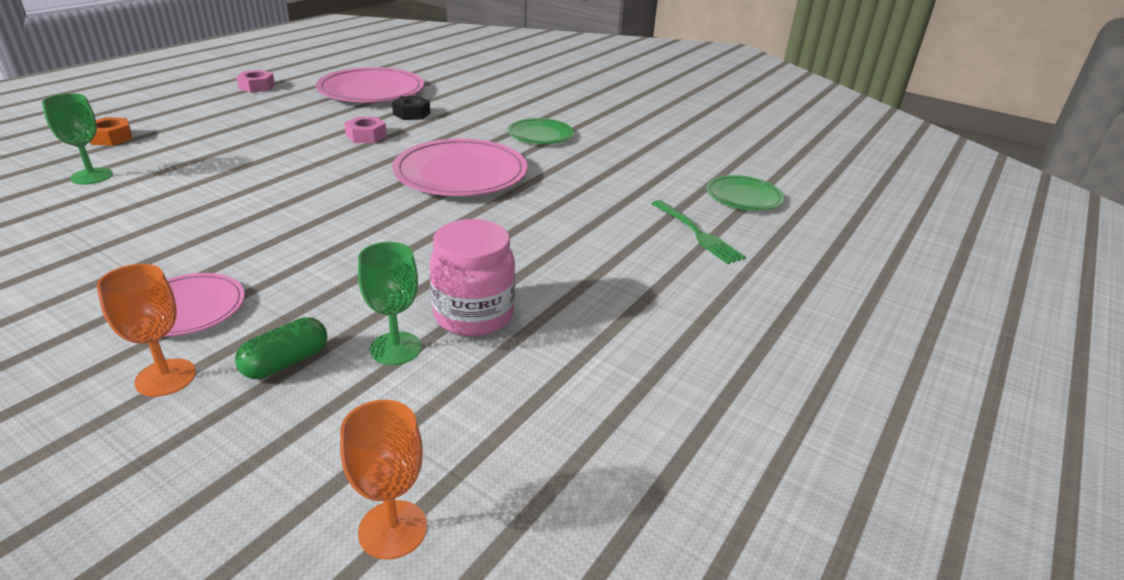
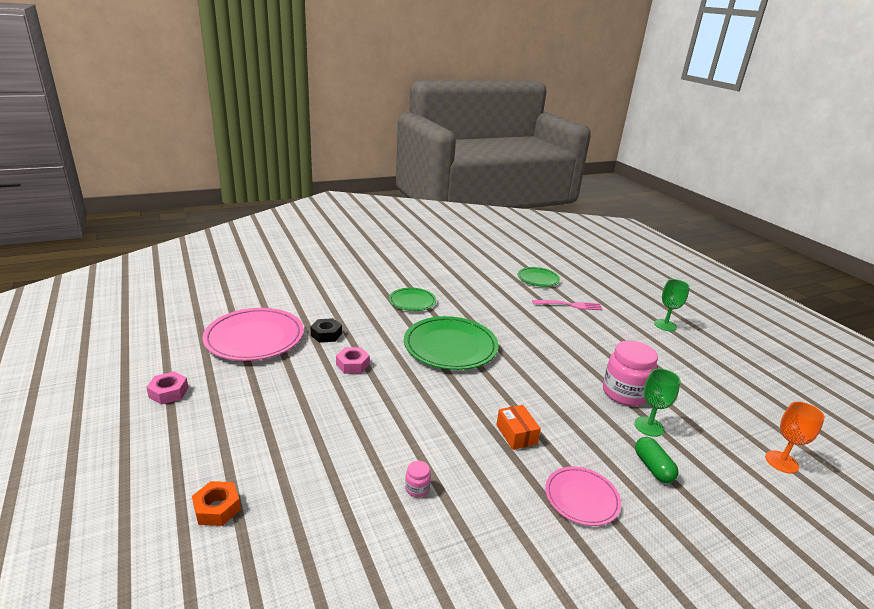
camera: 60 degrees left, 5 degrees down
green goblet [42,93,113,184] -> green goblet moved to [654,279,690,331]
orange goblet [97,264,196,397] -> none
pink plate [392,138,527,196] -> green plate [404,316,498,370]
green fork [651,200,746,264] -> pink fork [532,300,603,310]
none -> pink jar [405,461,431,497]
none -> orange box [496,405,541,450]

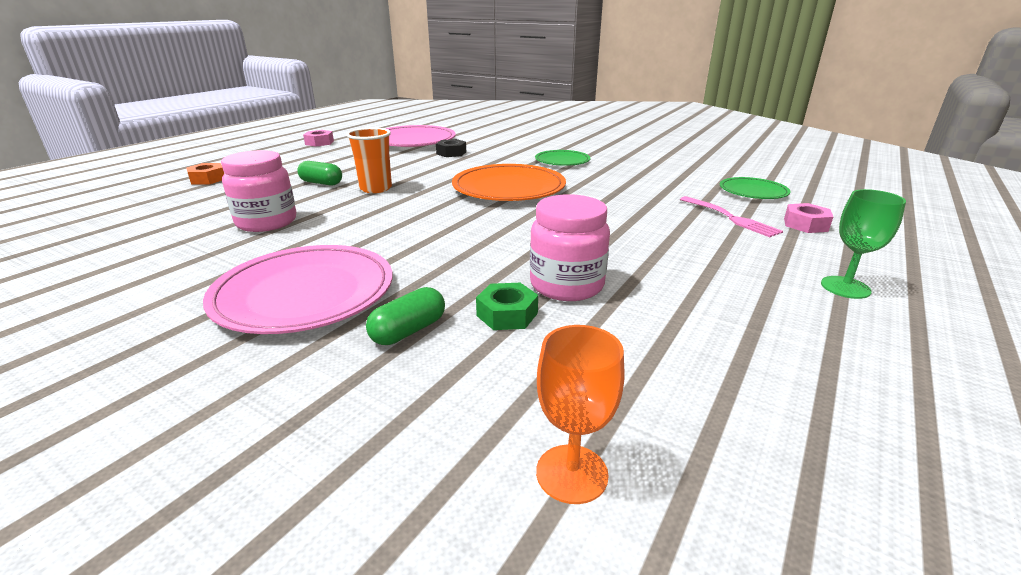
camera: 60 degrees right, 0 degrees up
pink nut [336,347,370,374] -> pink nut moved to [784,203,833,233]
green plate [404,316,498,370] -> orange plate [452,164,566,201]
pink jar [405,461,431,497] -> pink jar [221,150,296,232], size x2.33
orange box [496,405,541,450] -> none
pink plate [545,466,621,526] -> pink plate [203,245,393,334], size x1.76
green goblet [634,369,680,437] -> green nut [476,283,538,330]
none -> green capsule [297,161,342,185]
none -> orange cup [346,127,392,193]

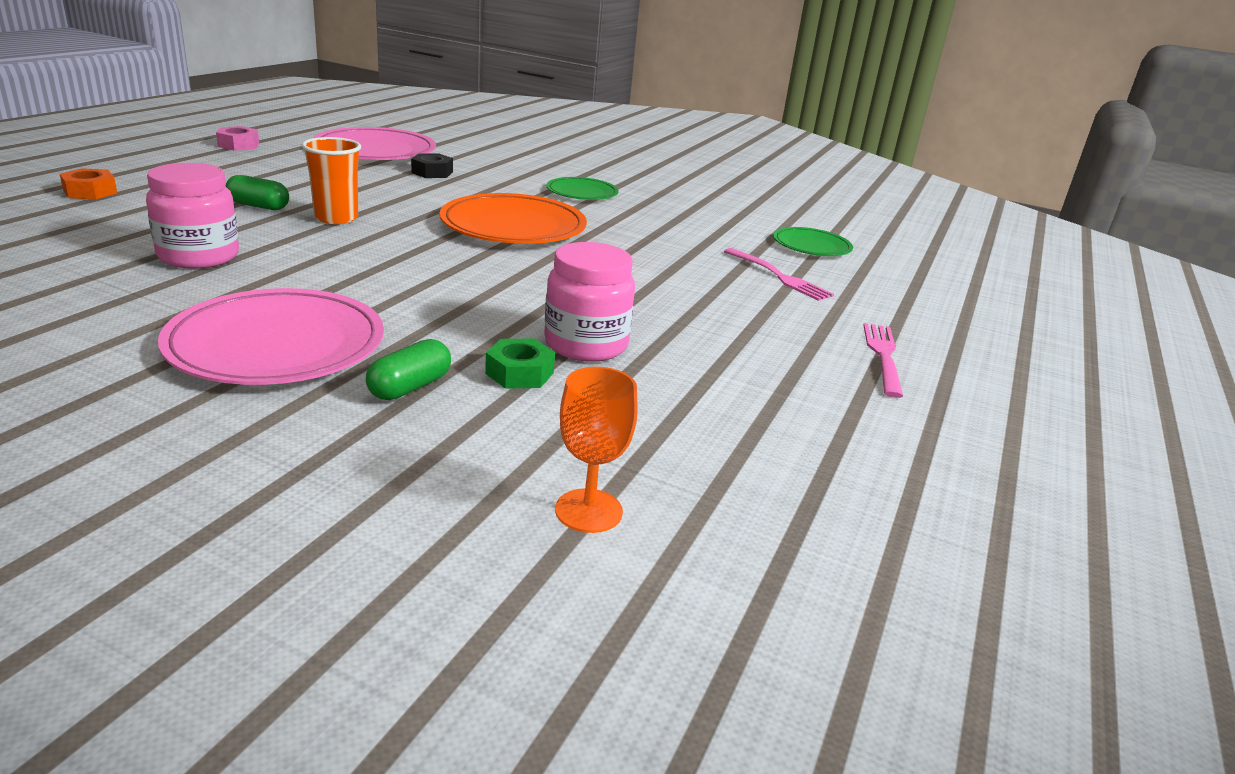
camera: 10 degrees left, 0 degrees up
pink nut [784,203,833,233] -> none
green goblet [821,189,906,299] -> pink fork [863,323,903,398]

